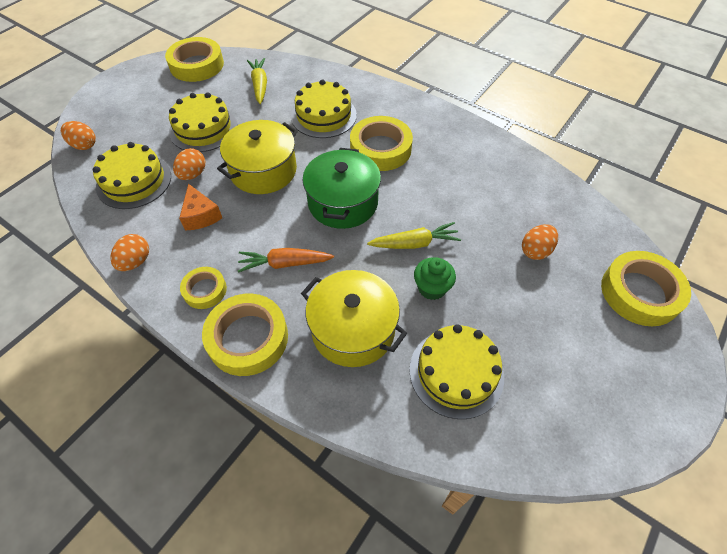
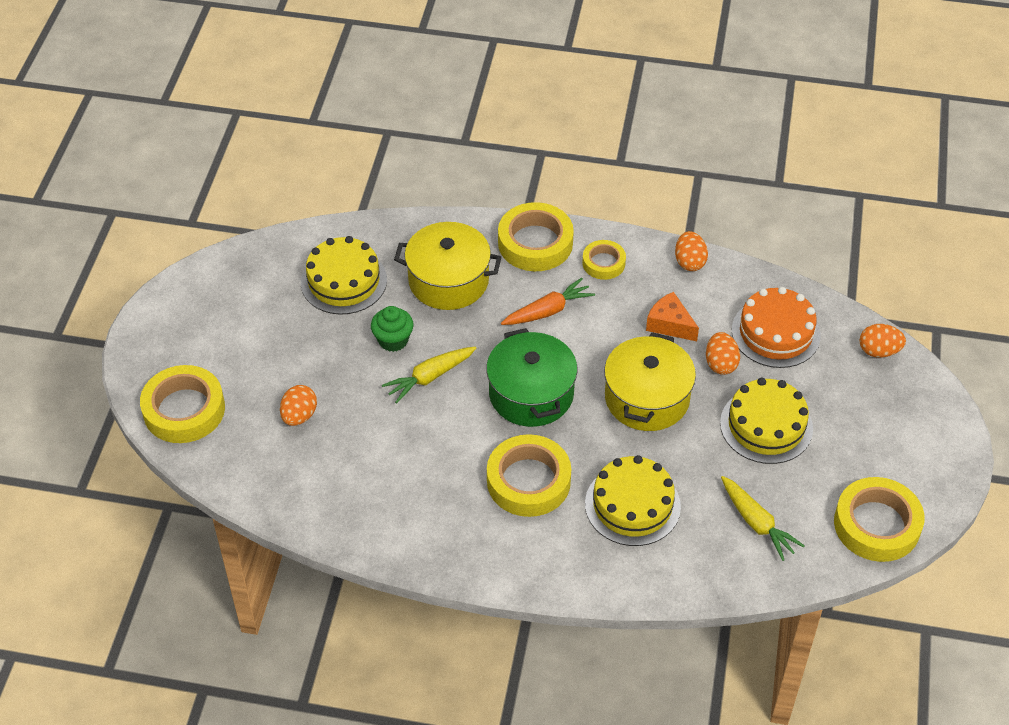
camera: 155 degrees right, 5 degrees down
yellow cake [93,142,171,209] -> orange cake [732,287,821,368]

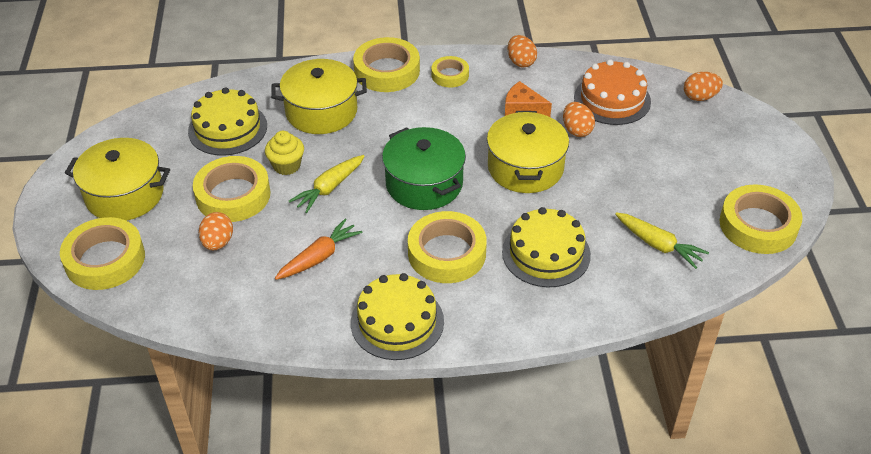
camera: 15 degrees left, 5 degrees down
green cupcake [371,306,413,352] -> yellow cupcake [265,131,304,175]
orange carrot [501,278,595,325] -> orange carrot moved to [275,218,363,280]
yellow cake [720,378,813,464] -> yellow cake moved to [351,273,444,360]
none -> yellow pot [65,138,170,221]
none -> yellow tape [193,156,271,222]

